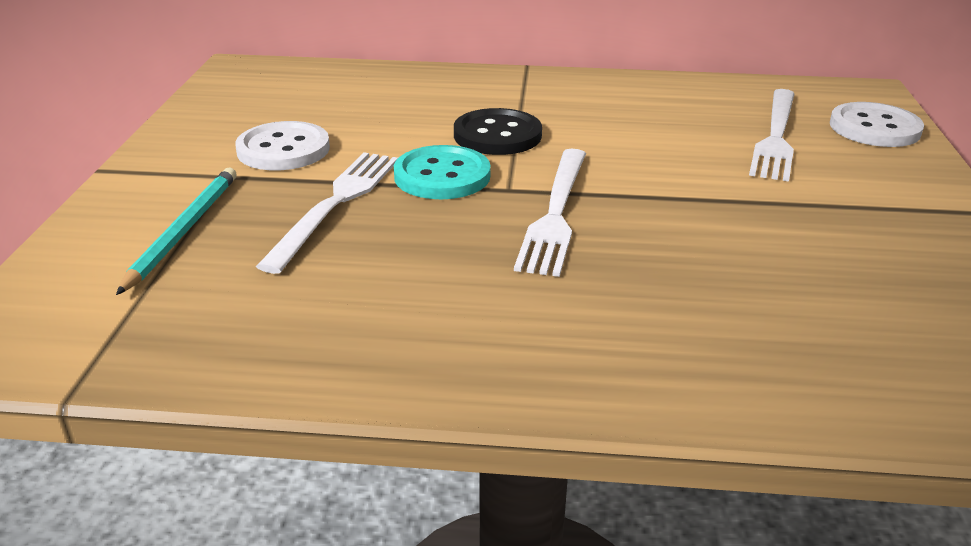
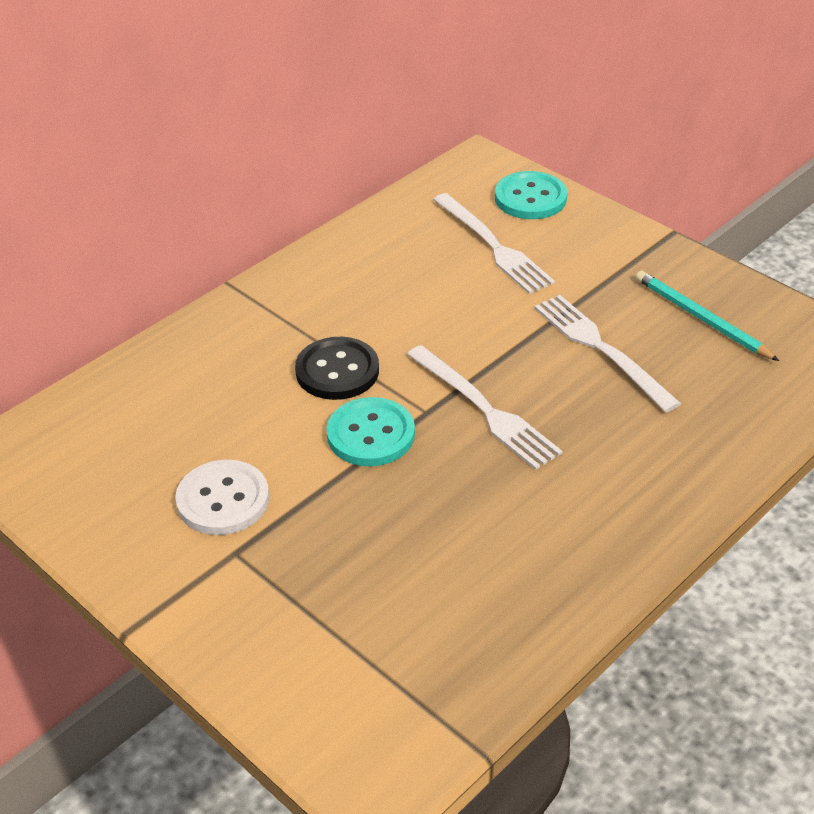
camera: 50 degrees left, 10 degrees up
turquoise pencil [116,168,237,295] -> turquoise pencil moved to [636,271,779,361]
white fork [256,152,398,274] -> white fork moved to [534,295,681,412]
white button [830,102,924,147] -> turquoise button [495,171,567,219]

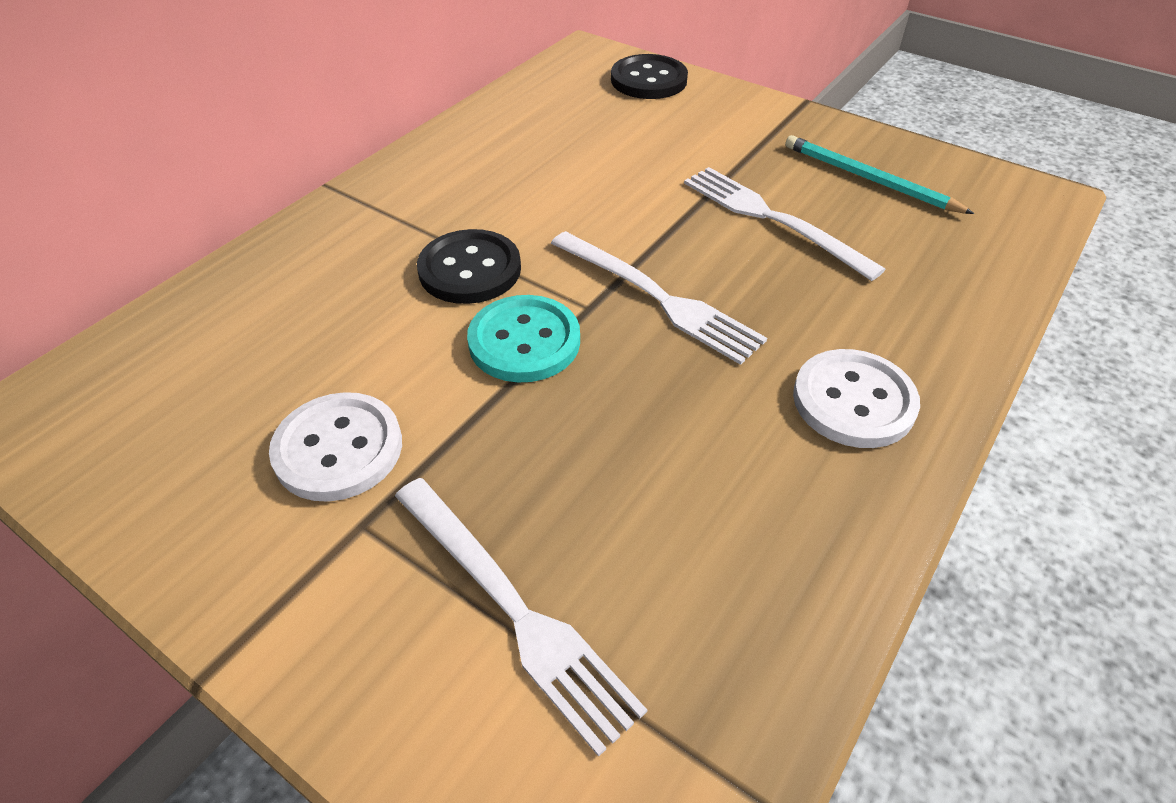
camera: 10 degrees left, 5 degrees up
white fork [433,193,555,294] -> white fork moved to [395,478,647,757]
turquoise button [495,171,567,219] -> black button [611,54,688,99]
none -> white button [793,349,920,448]

